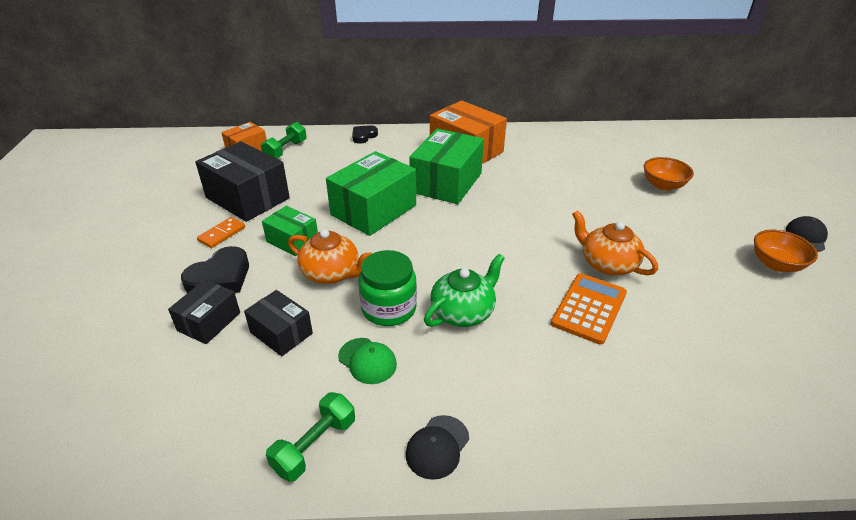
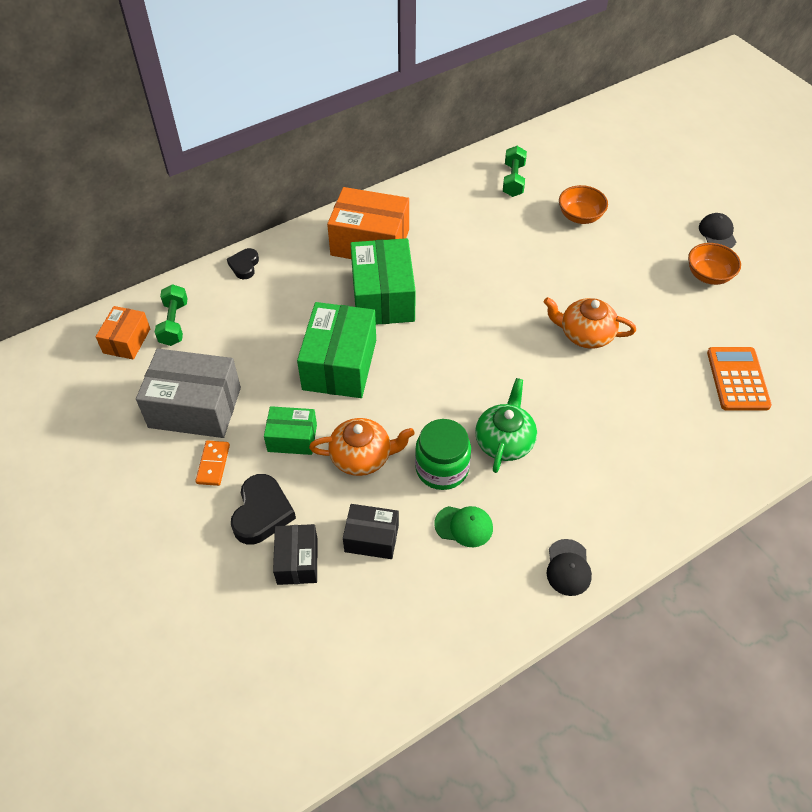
camera: 30 degrees left, 15 degrees up
black box [195,141,290,222] -> grey box [136,348,241,438]
green dumbbell [266,392,355,482] -> green dumbbell moved to [503,146,527,197]
orange calculator [551,273,627,345] -> orange calculator moved to [707,347,772,410]

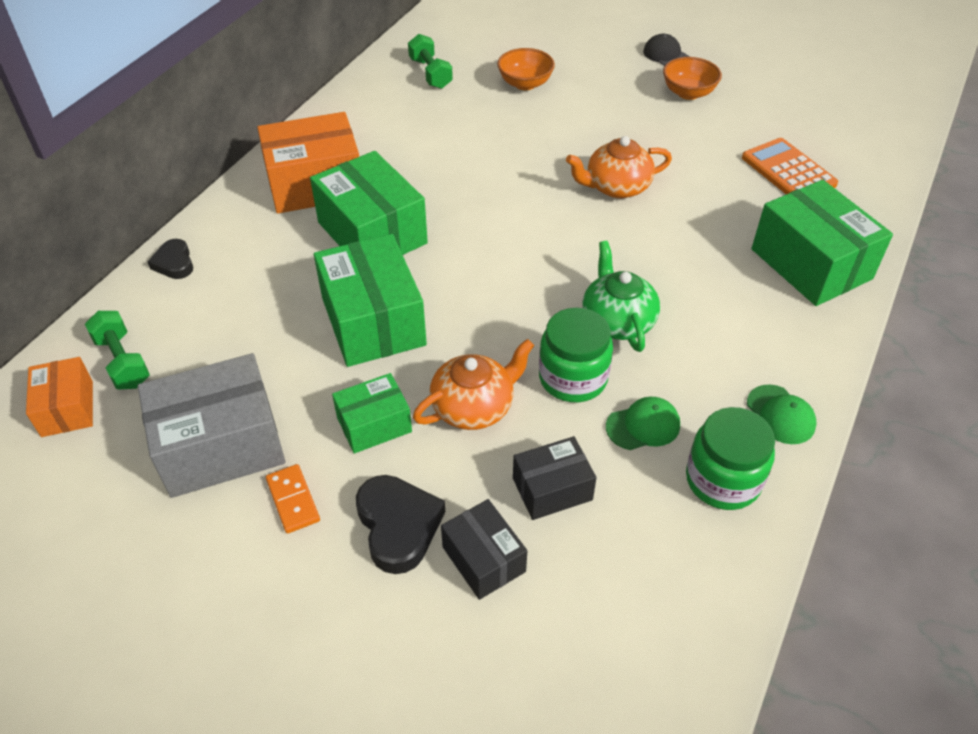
camera: 30 degrees left, 5 degrees down
black cap [547,539,592,596] -> green cap [747,385,817,444]
none -> green jar [686,407,775,510]
none -> green box [752,180,893,306]

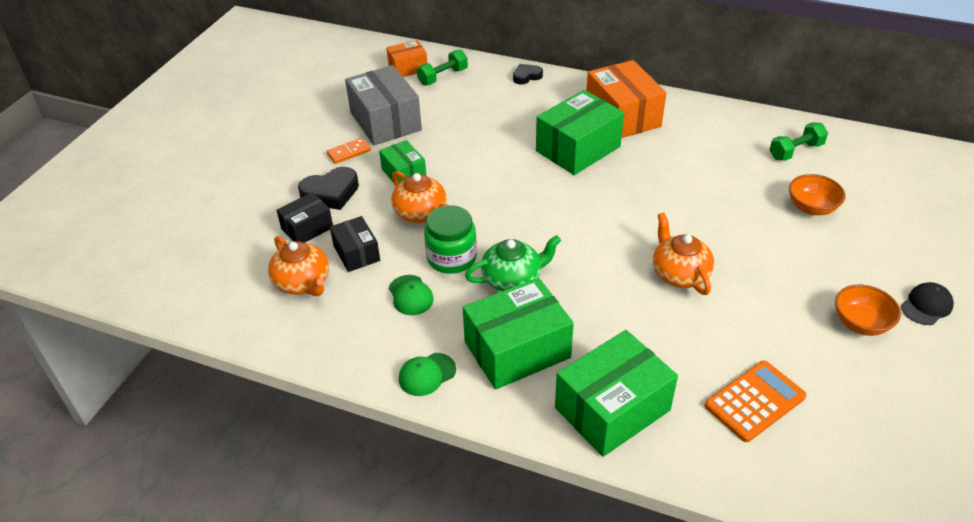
camera: 85 degrees right, 5 degrees down
green box [314,234,427,367] -> green box moved to [463,278,574,390]
green jar [686,407,775,510] -> none
none -> orange teapot [268,236,329,296]

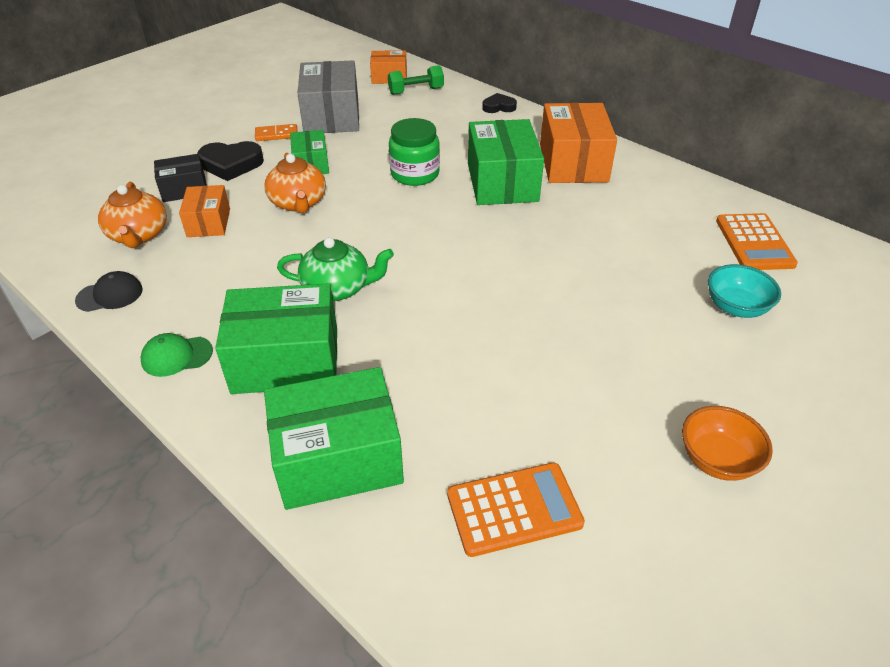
camera: 20 degrees right, 0 degrees up
black box [330,216,380,272] -> orange box [179,185,230,237]
green cap [389,275,434,315] -> none
green jar [424,205,477,274] -> green jar moved to [389,118,440,186]
green box [536,90,624,175] -> green box turned 75 degrees counterclockwise [468,119,544,205]
orange teapot [653,212,714,295] -> none
green dumbbell [770,123,828,161] -> orange calculator [716,213,798,270]
orange bowl [789,174,846,215] -> turquoise bowl [708,264,781,318]
black cap [901,282,954,325] -> black cap moved to [75,271,143,312]

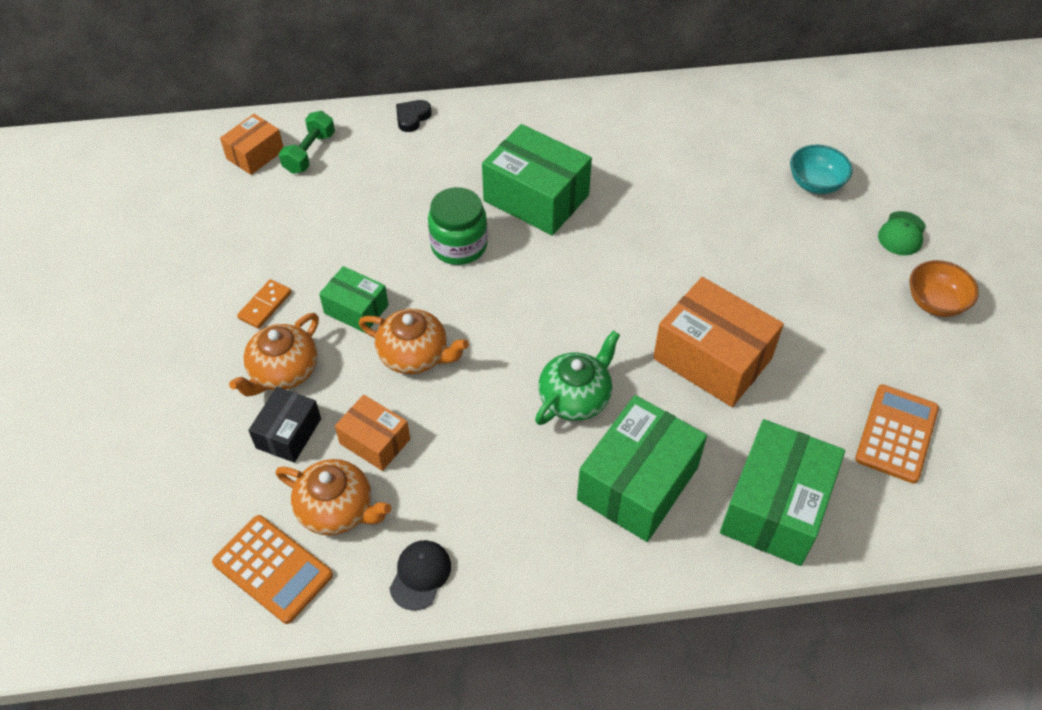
camera: 50 degrees left, 10 degrees up
green cap [141,333,213,377] -> green cap moved to [878,211,926,255]
black heart [197,141,264,181] -> orange teapot [229,313,319,397]
grey box [297,60,359,133] -> none
orange box [540,103,617,183] -> orange box moved to [653,277,784,407]
orange calculator [716,213,798,270] -> orange calculator moved to [212,515,333,624]

